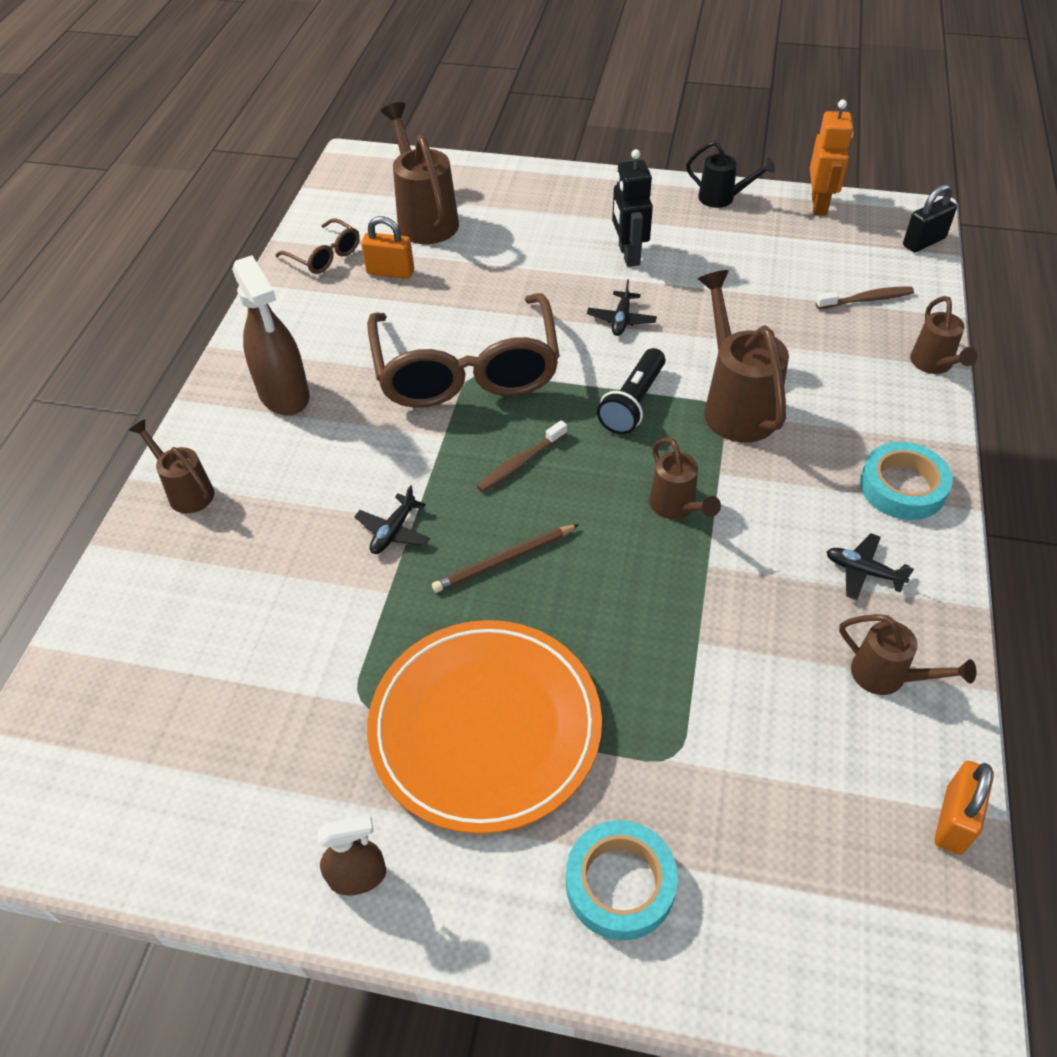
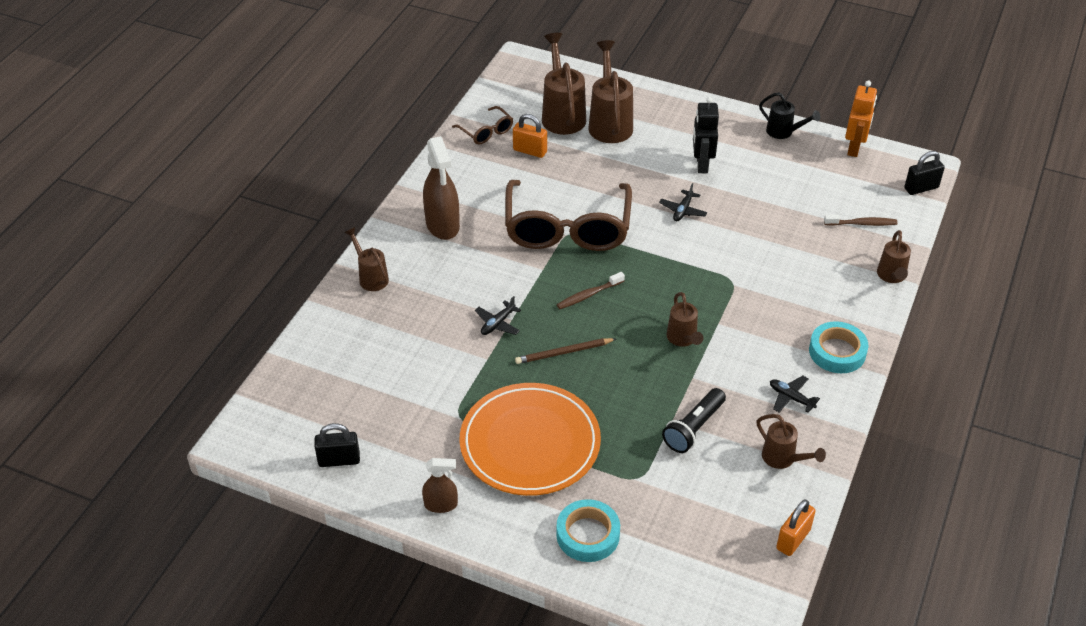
camera: 10 degrees right, 5 degrees down
black flashlight [597,348,665,435] -> black flashlight moved to [662,388,726,453]
brown watering can [698,270,789,443] -> brown watering can moved to [589,40,633,143]
none -> black padlock [314,423,360,467]

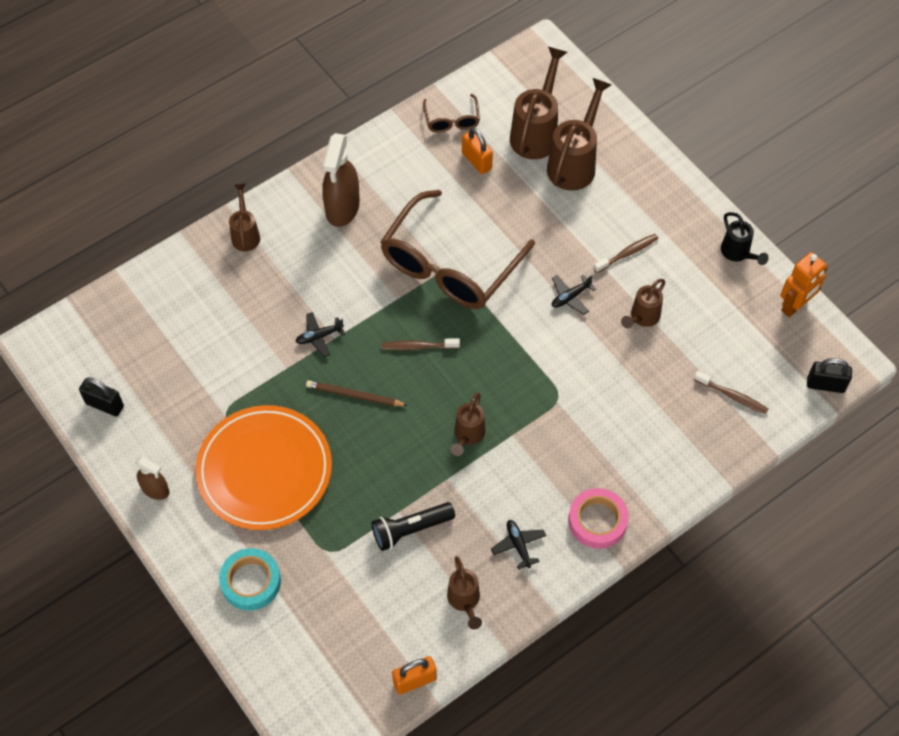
camera: 30 degrees right, 15 degrees up
black robot [693,97,719,173] -> brown toothbrush [594,234,658,273]
turquoise tape [809,321,868,373] -> pink tape [568,488,628,549]
brown watering can [877,230,911,283] -> brown watering can moved to [621,279,666,329]

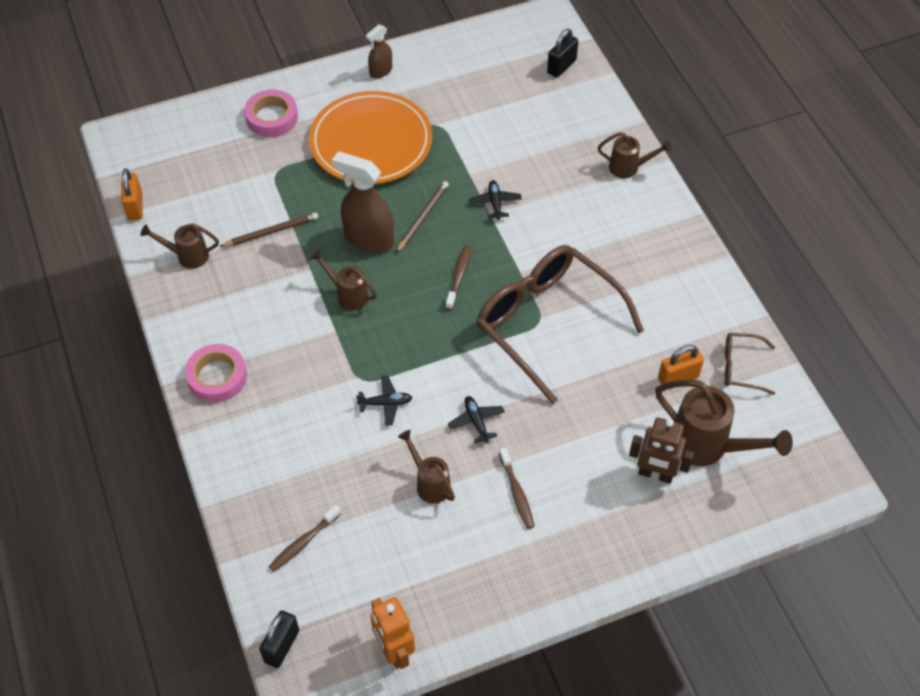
camera: 105 degrees right, 5 degrees down
black padlock [79,377,124,417] -> black padlock moved to [547,29,578,78]
turquoise tape [219,548,281,611] -> pink tape [244,89,298,137]
brown spray bottle [322,133,360,227] -> brown spray bottle moved to [332,152,394,253]
black flashlight [372,502,455,551] -> brown pencil [219,213,318,247]
black plane [491,520,546,570] -> black plane moved to [356,376,413,426]
brown watering can [547,78,612,191] -> brown robot [629,417,694,484]
black watering can [721,212,769,265] -> none

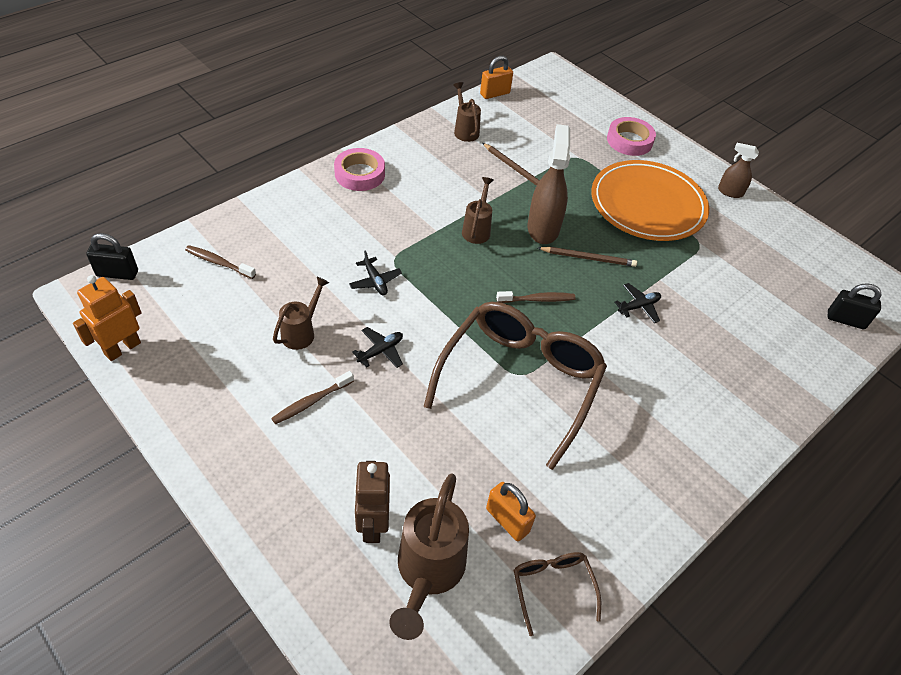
camera: 65 degrees right, 5 degrees down
brown watering can [598,132,672,178] -> none

